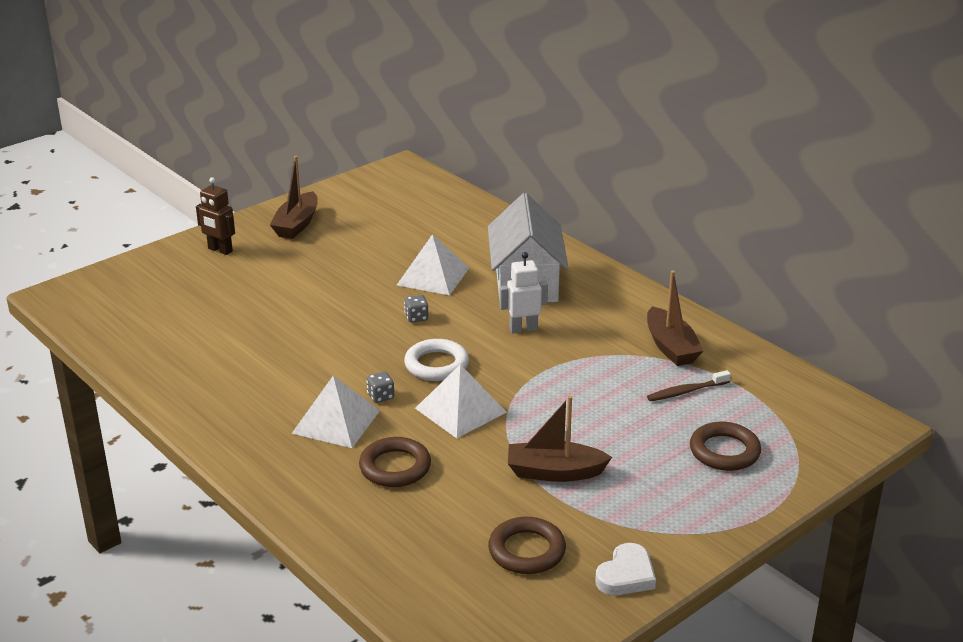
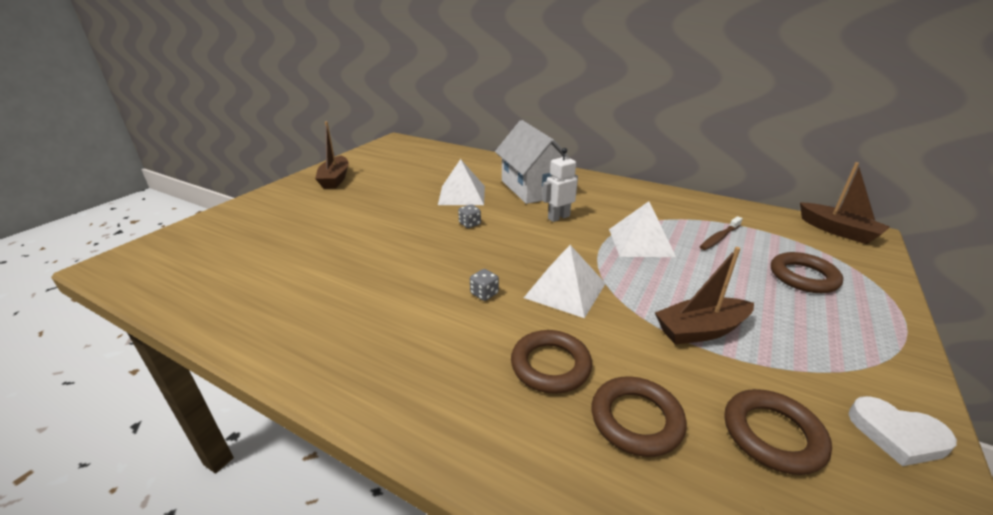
camera: 20 degrees left, 0 degrees up
brown robot [196,177,235,255] -> none
white pyramid [291,376,380,448] -> white pyramid moved to [609,201,676,257]
white ring [404,339,469,381] -> none
white heart [595,543,656,595] -> white heart turned 105 degrees clockwise [849,396,957,466]
brown boat [647,271,703,366] -> brown boat moved to [800,162,890,244]
none -> brown ring [591,376,686,457]

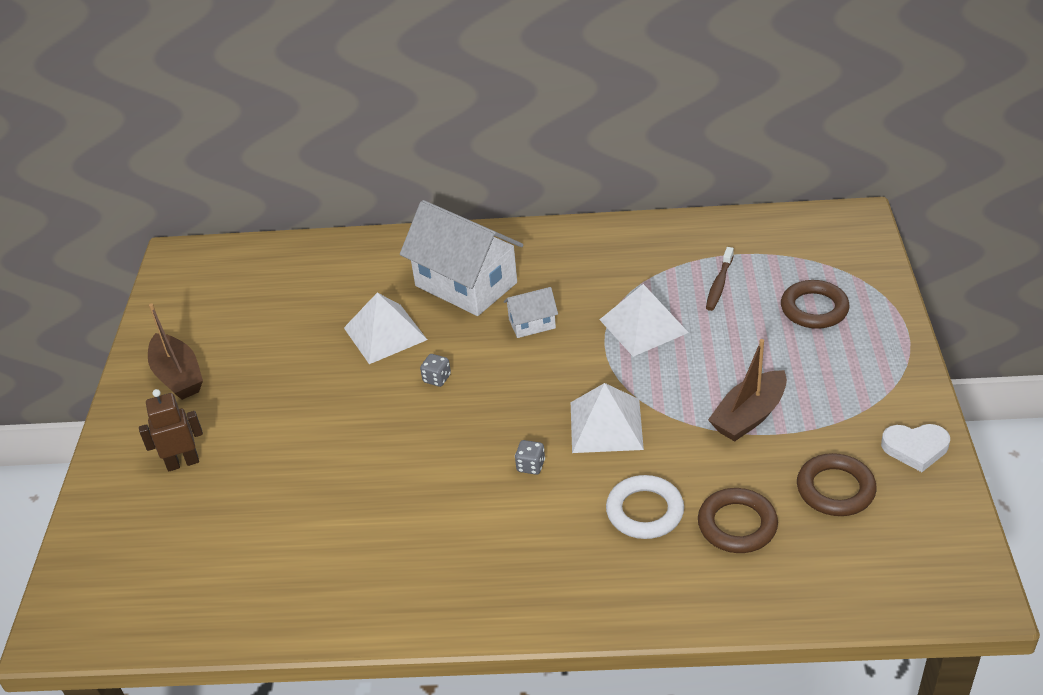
camera: 25 degrees left, 10 degrees up
brown ring [511,330,592,394] -> white ring [606,475,684,539]
white robot [542,148,578,222] -> white house [504,287,558,338]
brown boat [800,162,890,244] -> none
none -> brown robot [139,389,203,471]

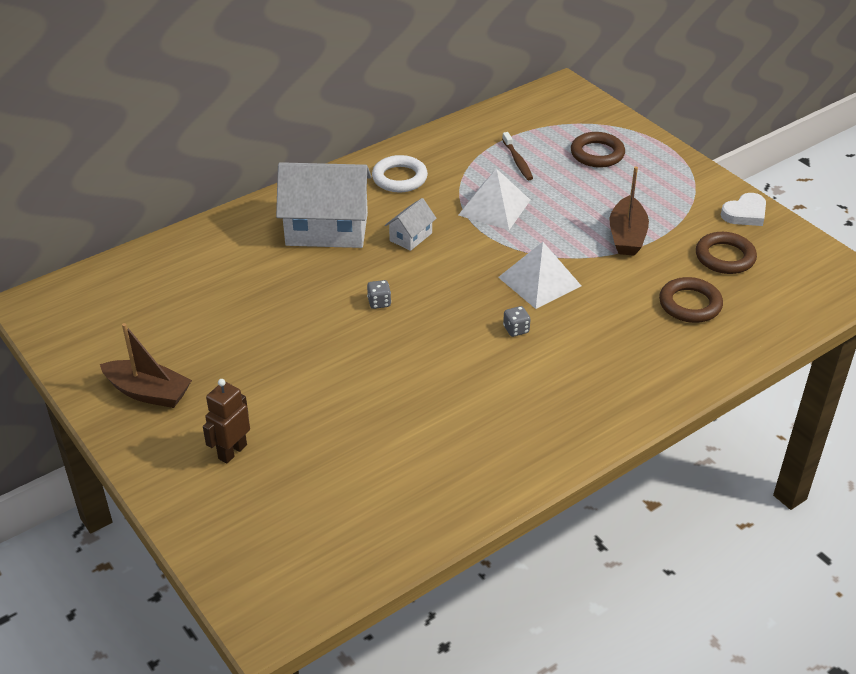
camera: 40 degrees left, 0 degrees up
white pyramid [344,293,427,364] -> none
white ring [606,475,684,539] -> white ring moved to [372,155,428,192]

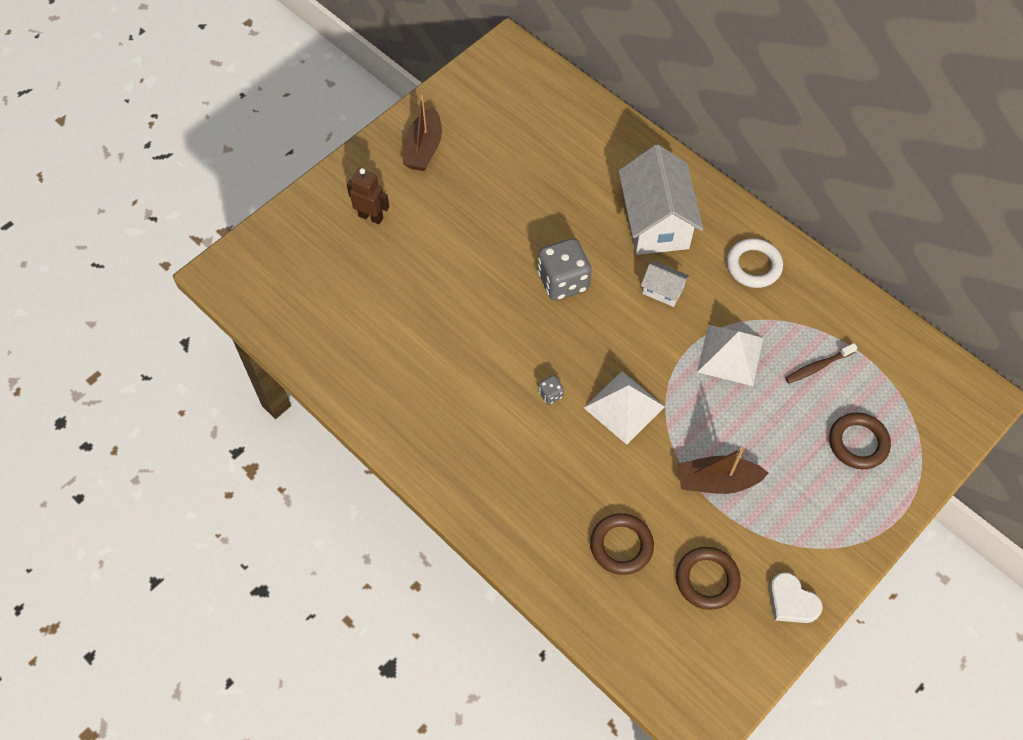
camera: 80 degrees right, 20 degrees up
grey dice [367,280,391,309] -> grey dice [537,238,592,301], size x2.27

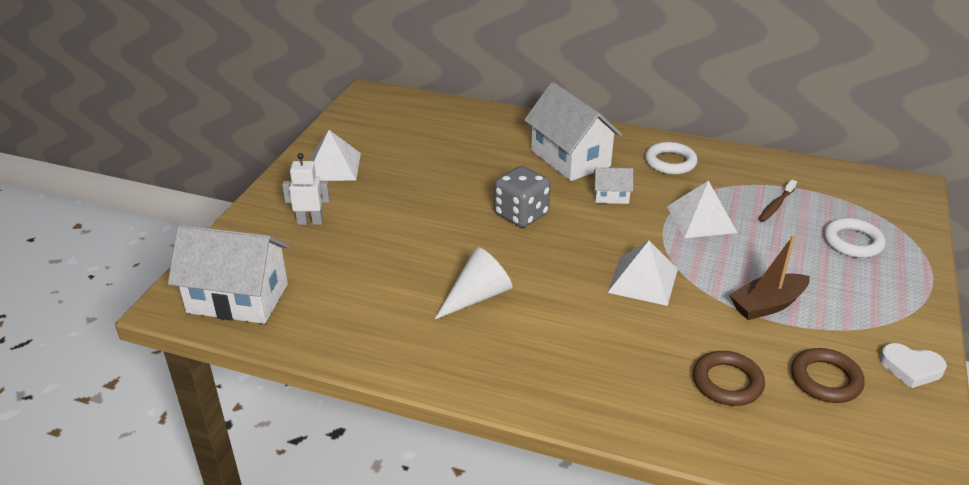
camera: 25 degrees left, 25 degrees down
brown robot [347,168,389,224] -> white robot [282,153,330,225]
brown boat [403,95,442,171] -> white pyramid [310,130,361,181]
grey dice [538,375,564,405] -> none
brown ring [829,412,891,469] -> white ring [824,218,886,258]
none -> white house [168,225,290,324]
none -> white cone [435,247,512,319]

